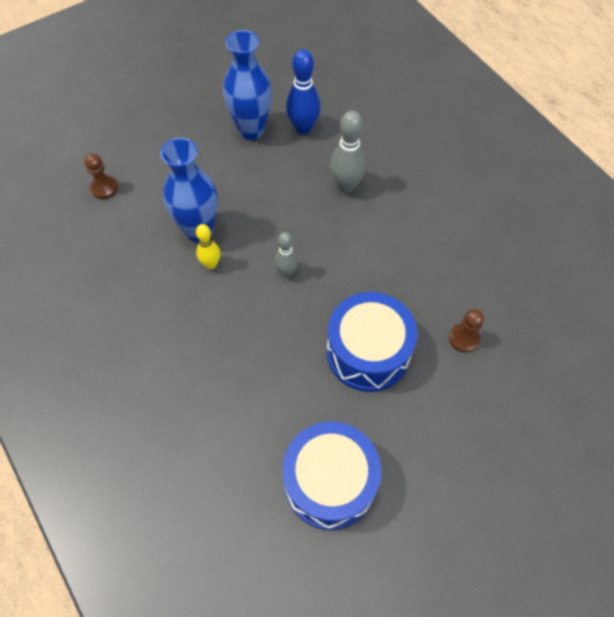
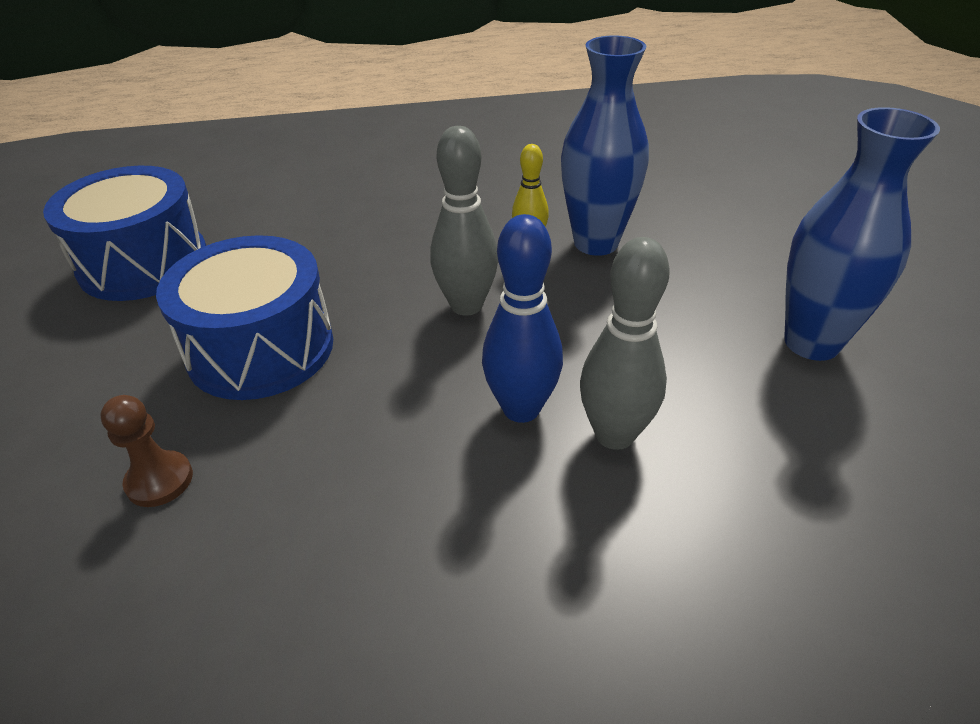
camera: 115 degrees right, 20 degrees down
brown pawn [84,153,118,199] -> none
grey bowling pin [275,232,298,277] -> grey bowling pin [430,126,498,316], size x1.61
blue bowling pin [286,49,321,135] -> blue bowling pin moved to [482,214,563,423]

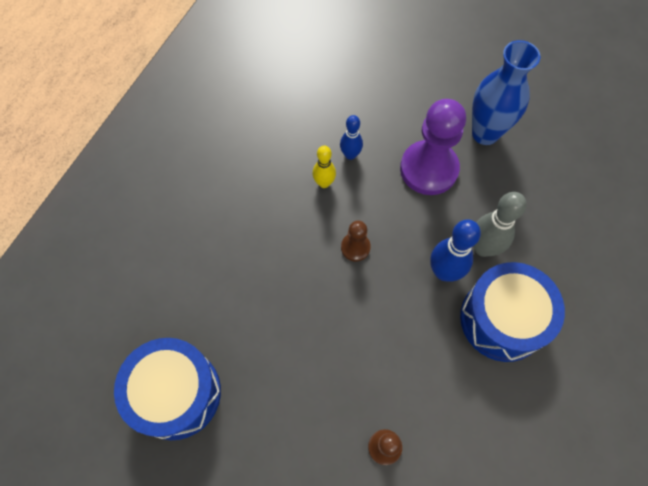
camera: 55 degrees left, 25 degrees up
blue drum [156,235,333,400] -> blue drum moved to [460,262,565,362]
grey bowling pin [430,126,498,316] -> brown pawn [341,220,371,261]
blue vase [561,35,649,256] -> blue bowling pin [340,115,363,160]
none -> purple pawn [400,99,466,195]

